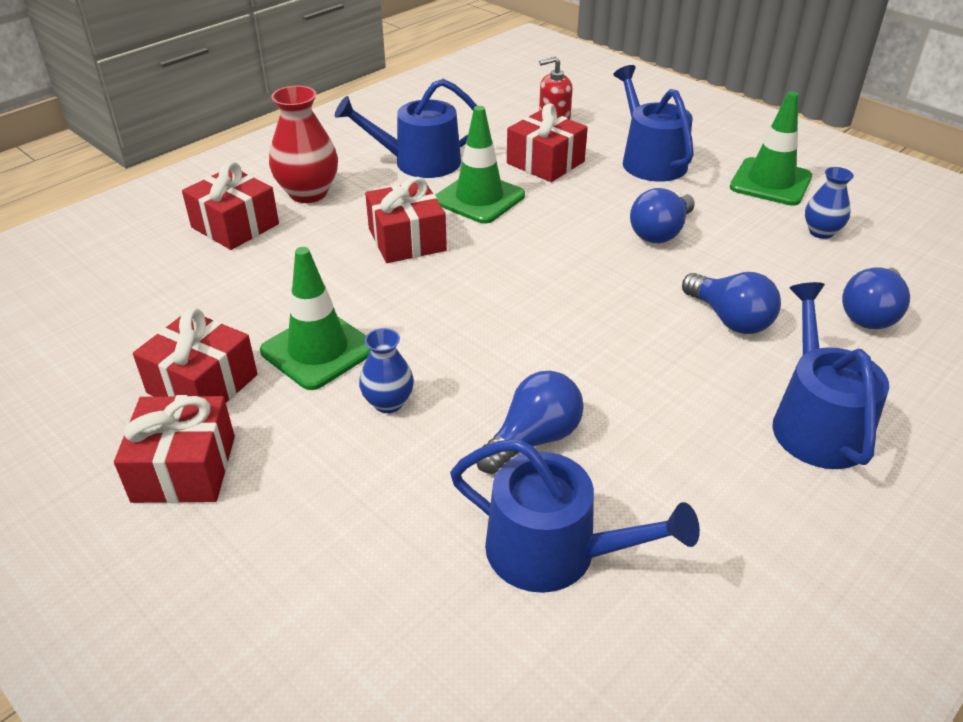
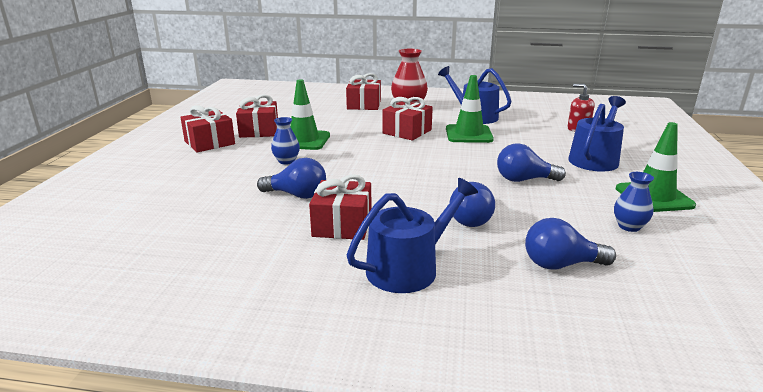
camera: 55 degrees right, 15 degrees down
blue watering can [450,439,700,593] -> none
red gift [507,103,588,182] -> red gift moved to [309,174,371,240]

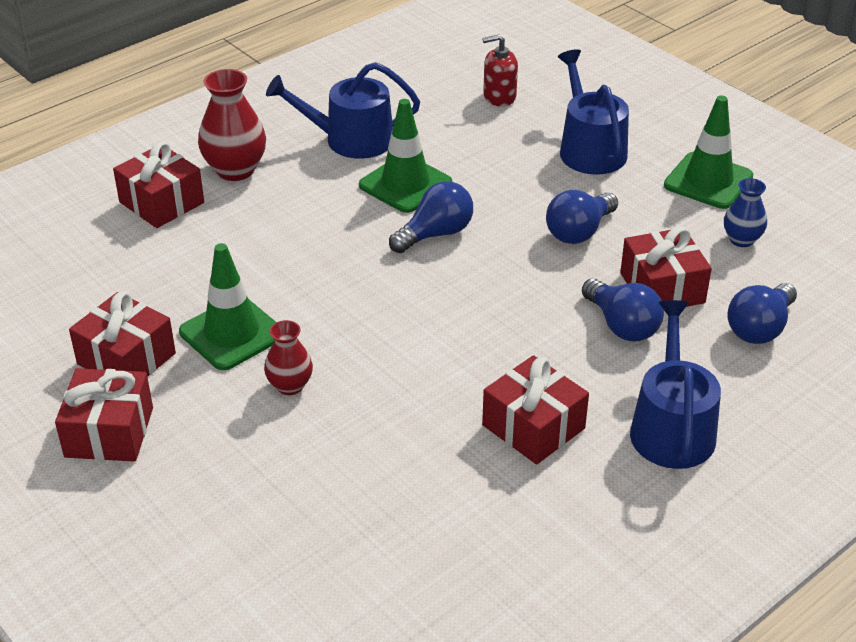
camera: 50 degrees left, 15 degrees up
blue light bulb [257,158,326,199] -> blue light bulb moved to [389,181,473,253]
blue vase [271,117,300,165] -> red vase [264,320,313,395]
red gift [383,97,433,141] -> red gift moved to [620,227,712,307]

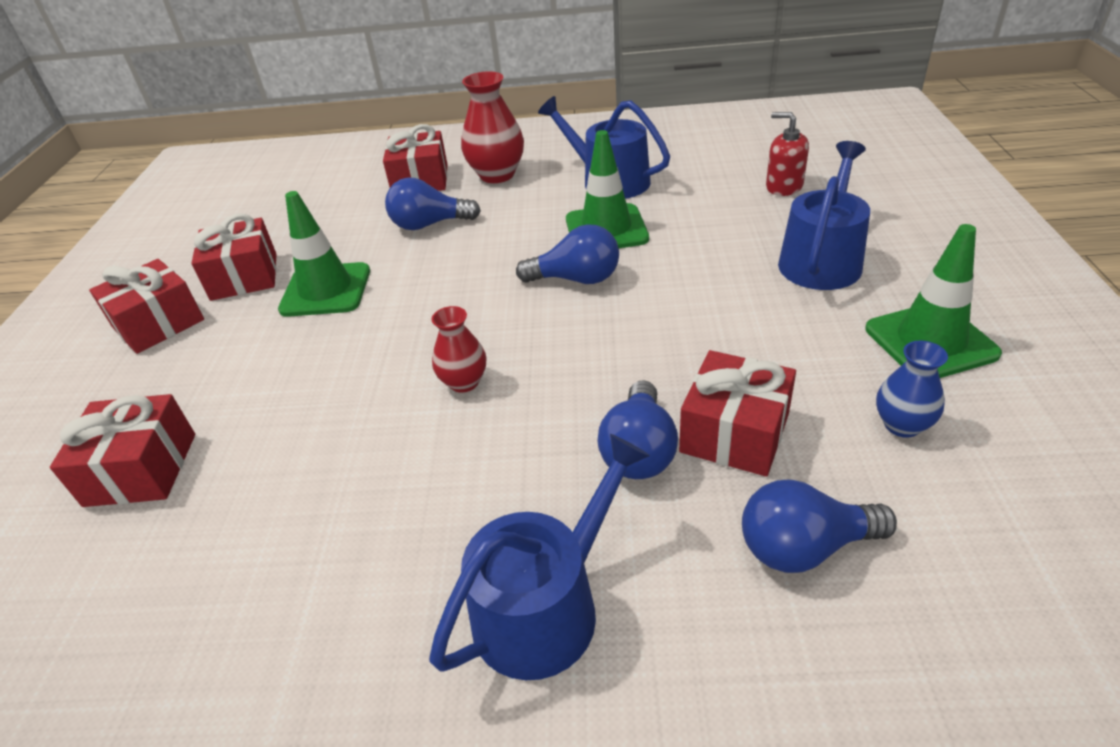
camera: 45 degrees right, 0 degrees up
red vase [264,320,313,395] -> red vase moved to [432,306,486,393]
red gift [482,355,589,464] -> red gift moved to [50,394,195,507]
blue light bulb [546,190,618,244] -> blue light bulb moved to [385,177,481,230]

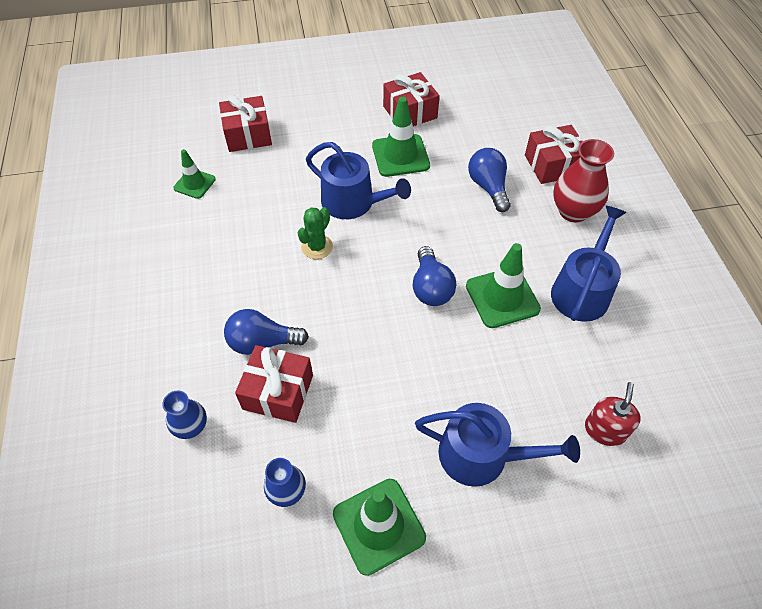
camera: 75 degrees right, 15 degrees up
red gift [89,259,204,354] -> none
blue watering can [429,434,650,680] -> blue watering can moved to [306,142,411,219]
red vase [432,306,486,393] -> green cactus [298,207,333,259]
blue light bulb [742,480,897,573] -> blue vase [162,390,207,439]
none -> green traffic cone [173,149,216,199]

